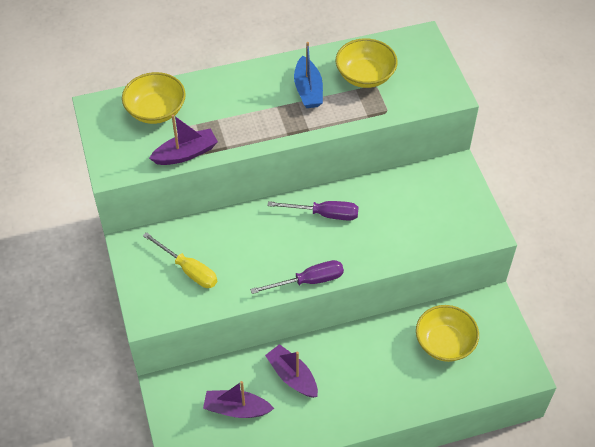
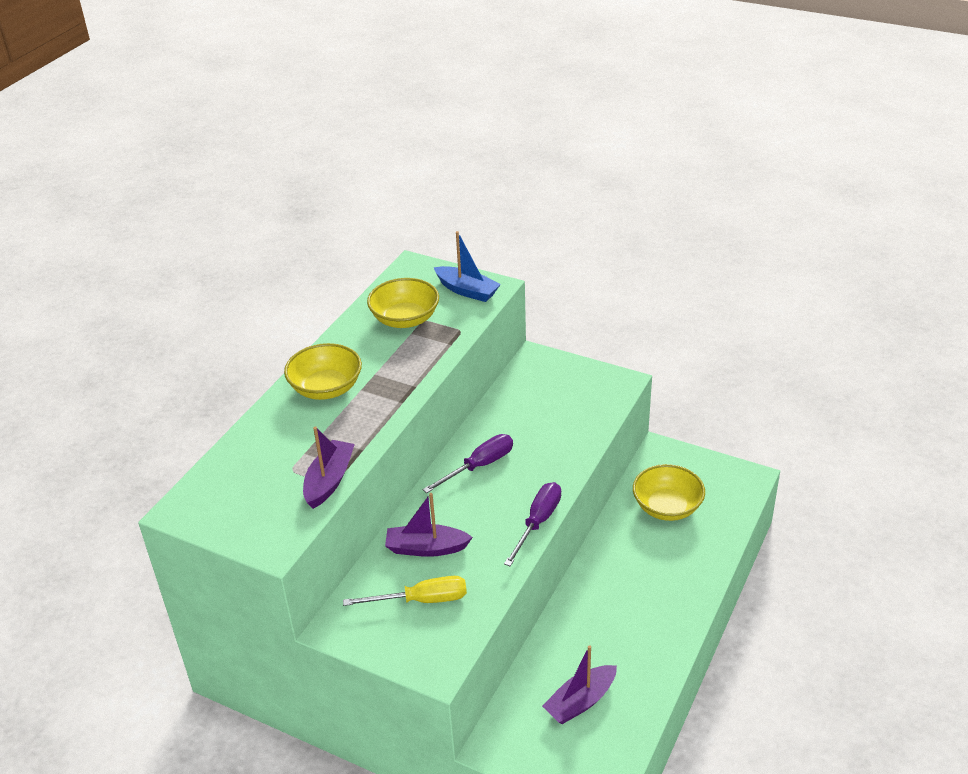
camera: 45 degrees left, 15 degrees down
yellow bowl [122,72,186,124] -> yellow bowl moved to [284,343,362,400]
purple boat [265,344,318,398] -> purple boat moved to [385,493,473,557]
blue boat [294,42,323,108] -> blue boat moved to [434,231,501,302]

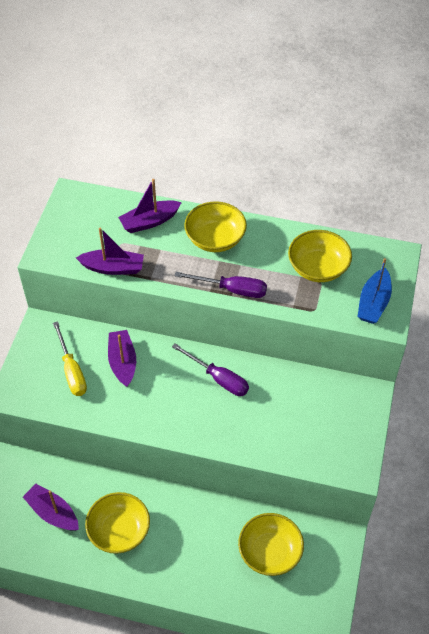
camera: 75 degrees right, 15 degrees up
purple screwdriver [504,482,561,566] -> purple screwdriver moved to [174,272,267,298]
none -> yellow bowl [85,492,150,554]
none -> purple boat [118,179,182,233]

